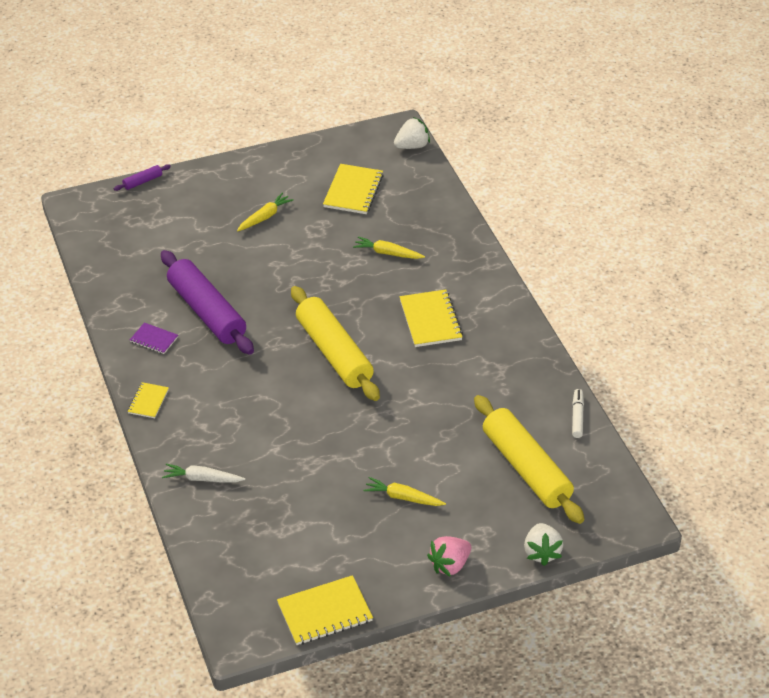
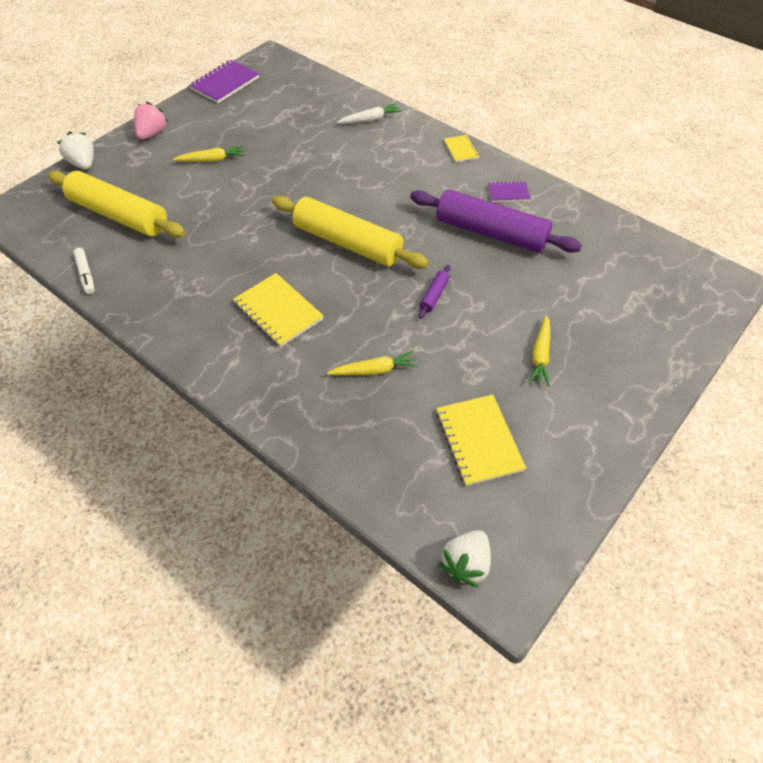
camera: 150 degrees right, 10 degrees up
purple rolling pin [114,164,171,191] -> purple rolling pin moved to [419,265,450,319]
yellow notebook [277,575,373,645] -> purple notebook [189,60,259,103]

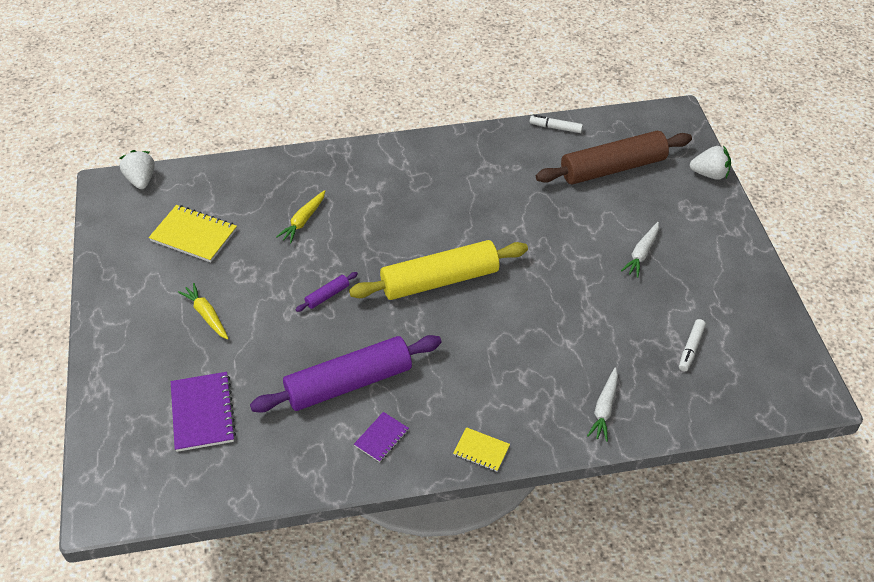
camera: 130 degrees right, 5 degrees down
yellow rolling pin [48,171,186,238] -> brown rolling pin [536,131,692,185]
pink strawberry [134,102,168,140] -> none
yellow carrot [173,145,245,162] -> white carrot [621,222,659,278]
purple notebook [189,60,259,103] -> purple notebook moved to [171,372,236,452]
yellow notebook [233,273,324,347] -> none
purple rolling pin [419,265,450,319] -> purple rolling pin turned 75 degrees clockwise [296,272,358,312]
none -> white marker [679,319,706,371]

